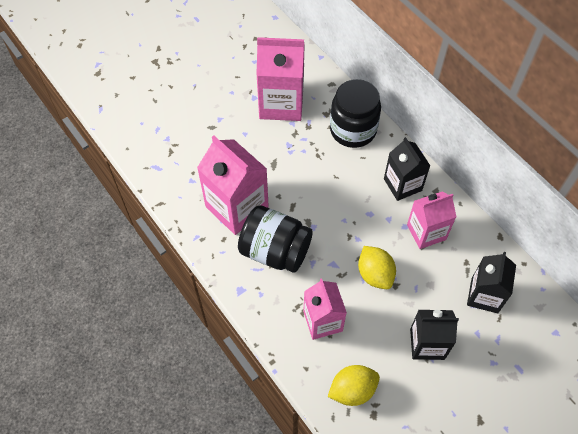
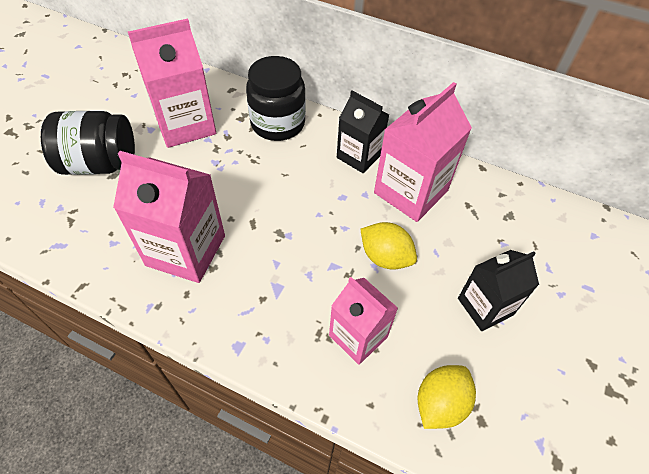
camera: 30 degrees left, 5 degrees down
black jar [238,205,313,273] -> black jar moved to [41,111,135,175]
pink carton [407,192,456,249] -> pink carton [374,82,472,222], size x1.55
black carton [467,252,516,313] -> none

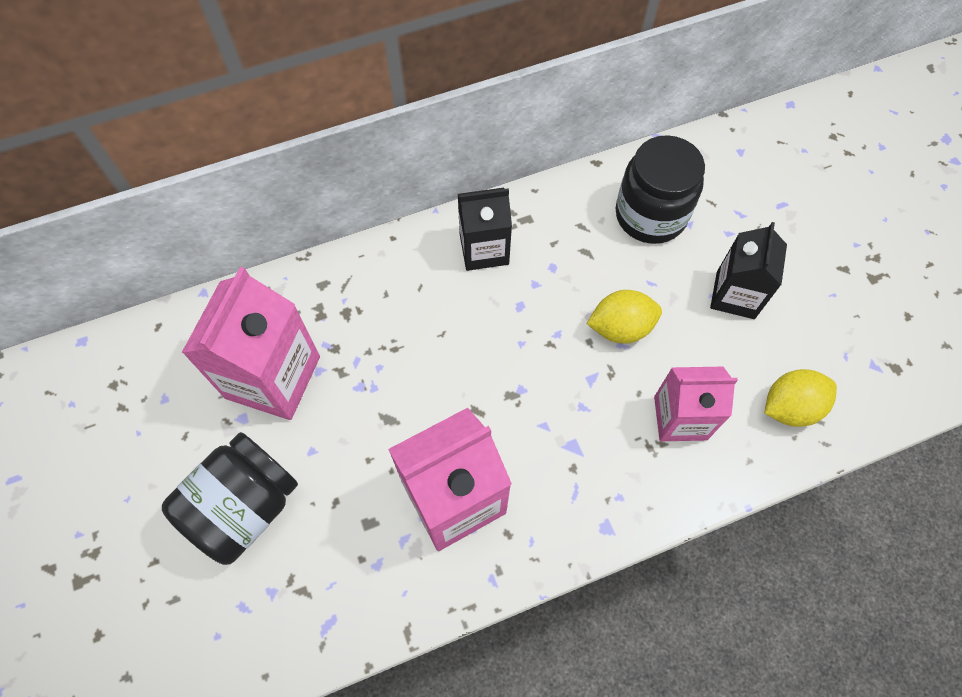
camera: 45 degrees left, 10 degrees up
black jar [246,56,306,141] -> black jar moved to [616,135,705,244]
pink carton [374,82,472,222] -> none
yellow lemon [417,365,476,429] -> yellow lemon turned 75 degrees clockwise [764,369,837,427]

